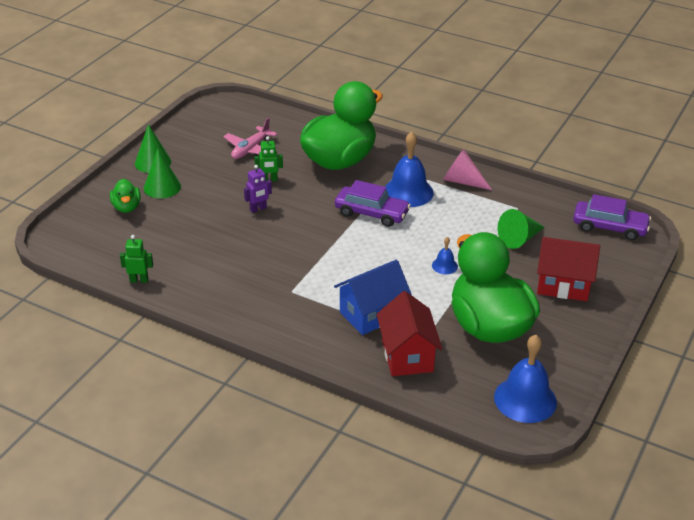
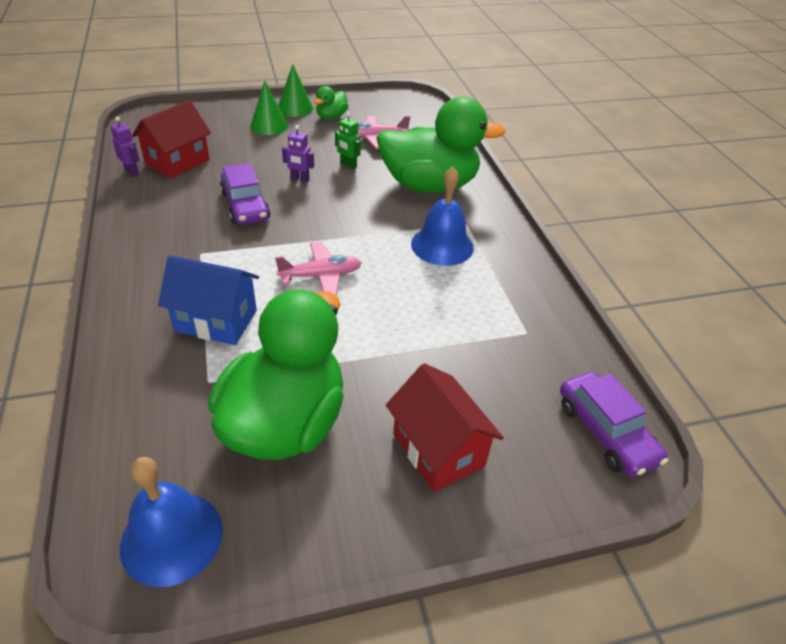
camera: 45 degrees right, 5 degrees up
green duck [110,179,141,213] -> green duck moved to [314,86,348,120]
green robot [120,235,153,283] -> purple robot [110,117,140,177]
purple car [335,180,411,227] -> purple car moved to [220,163,271,225]
red house [376,291,443,376] -> red house moved to [132,100,211,179]
blue bell [432,237,458,274] -> none
pink cone [443,149,492,190] -> none
green cone [498,209,544,249] -> none
none -> pink plane [275,241,361,296]

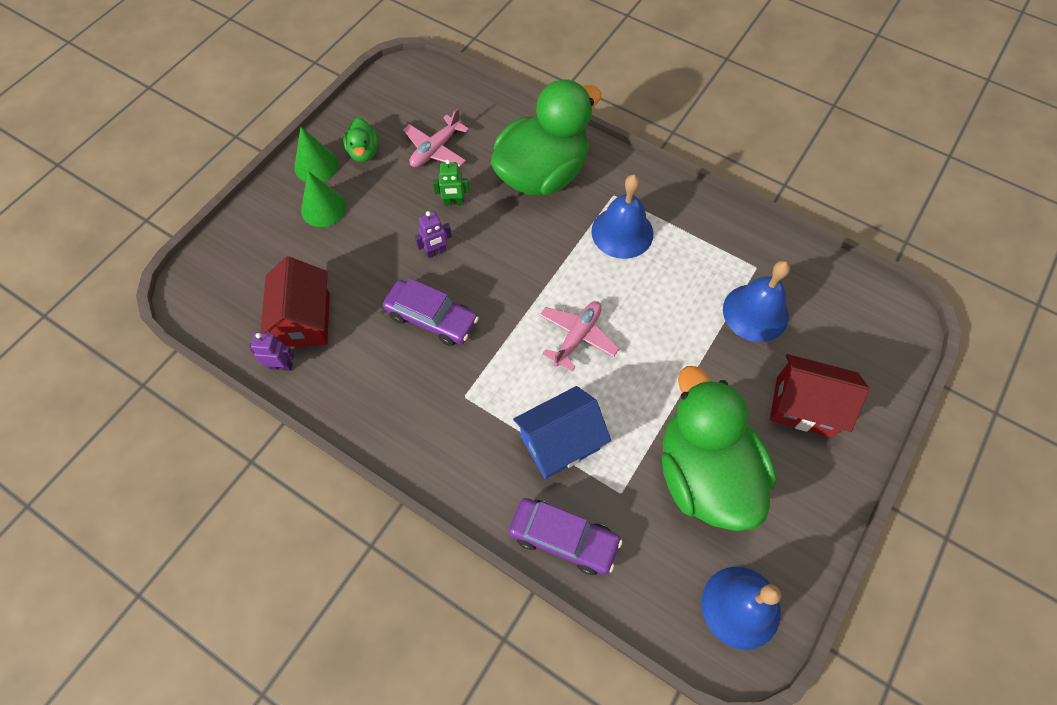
camera: 40 degrees left, 20 degrees up
purple car [560,372,668,477] -> purple car moved to [509,498,622,575]
none -> blue bell [723,261,790,342]

